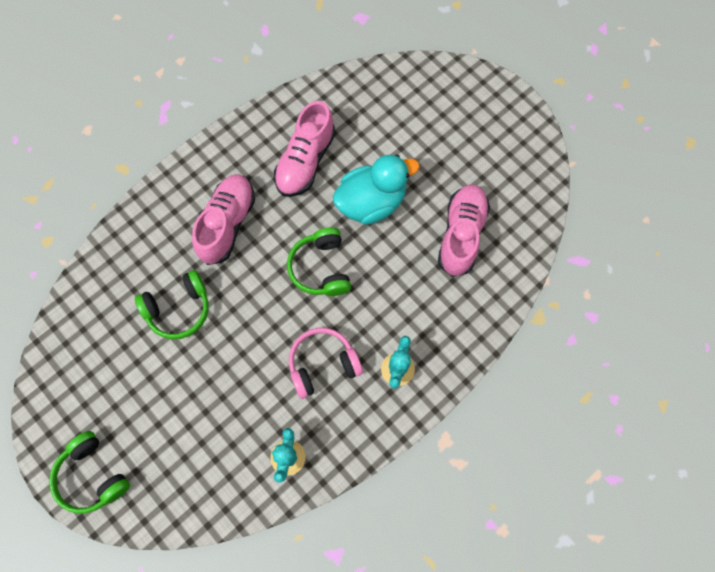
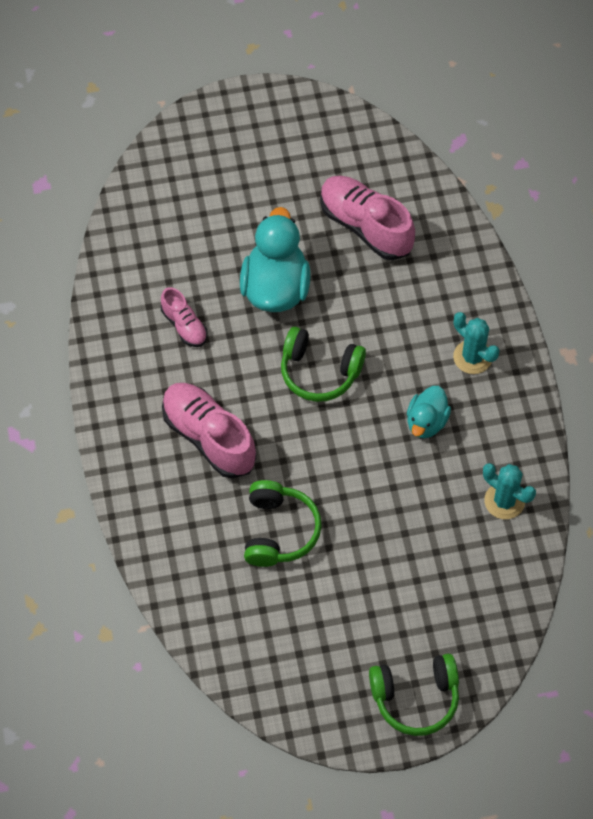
camera: 60 degrees left, 10 degrees down
pink shoe [274,101,336,197] -> pink shoe [161,287,207,347], size x0.55
pink headphones [289,328,363,399] -> turquoise duck [407,386,451,438]

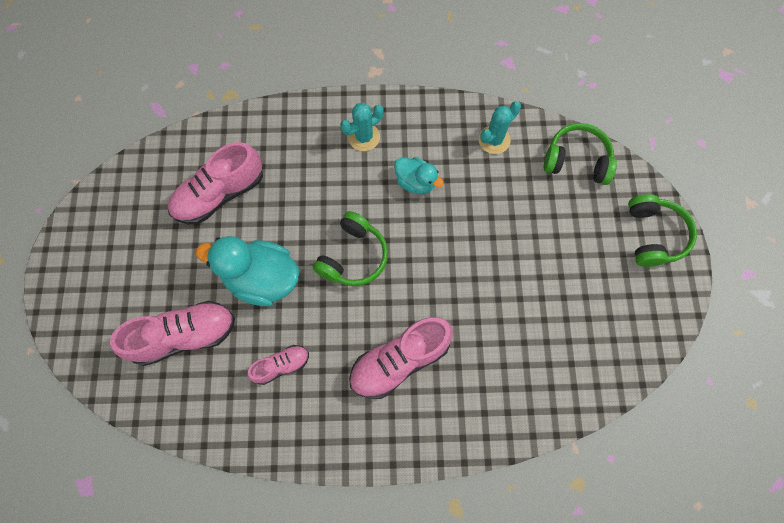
camera: 80 degrees left, 10 degrees up
green headphones [244,480,322,567] -> green headphones moved to [544,123,617,185]
none -> pink shoe [110,301,235,366]

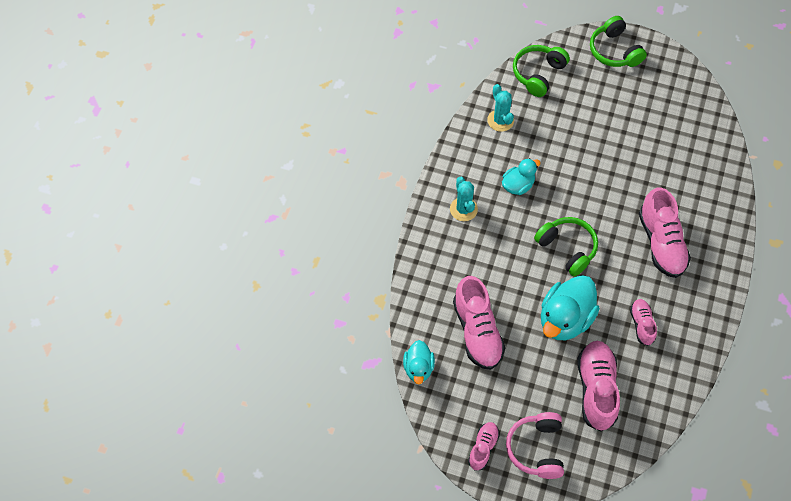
camera: 70 degrees left, 10 degrees down
green headphones [628,194,697,267] -> green headphones turned 135 degrees counterclockwise [590,16,647,67]
none -> turquoise duck [403,340,435,385]
none -> pink shoe [468,422,500,471]
none -> pink headphones [506,412,564,479]

